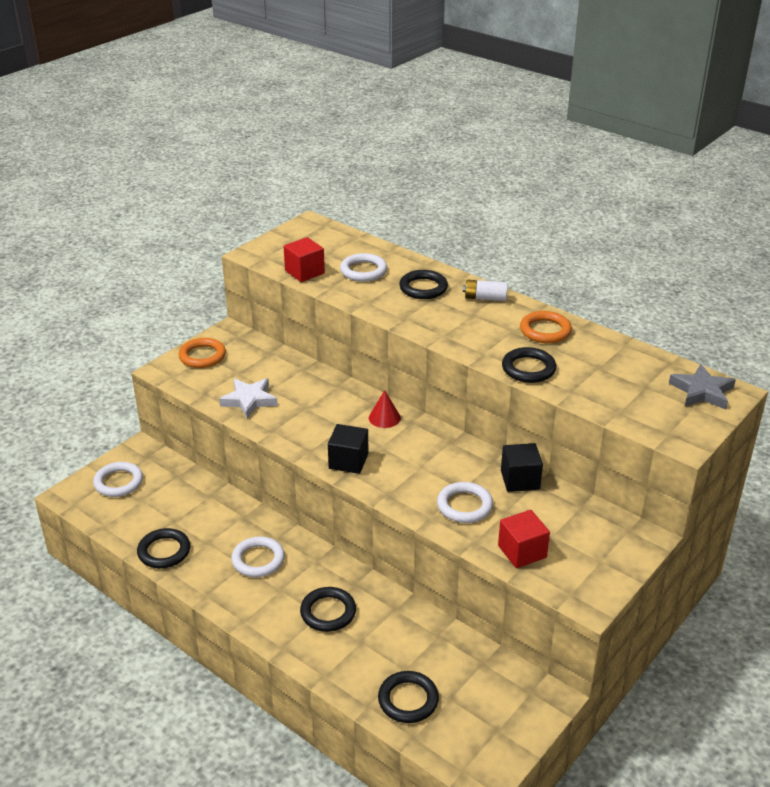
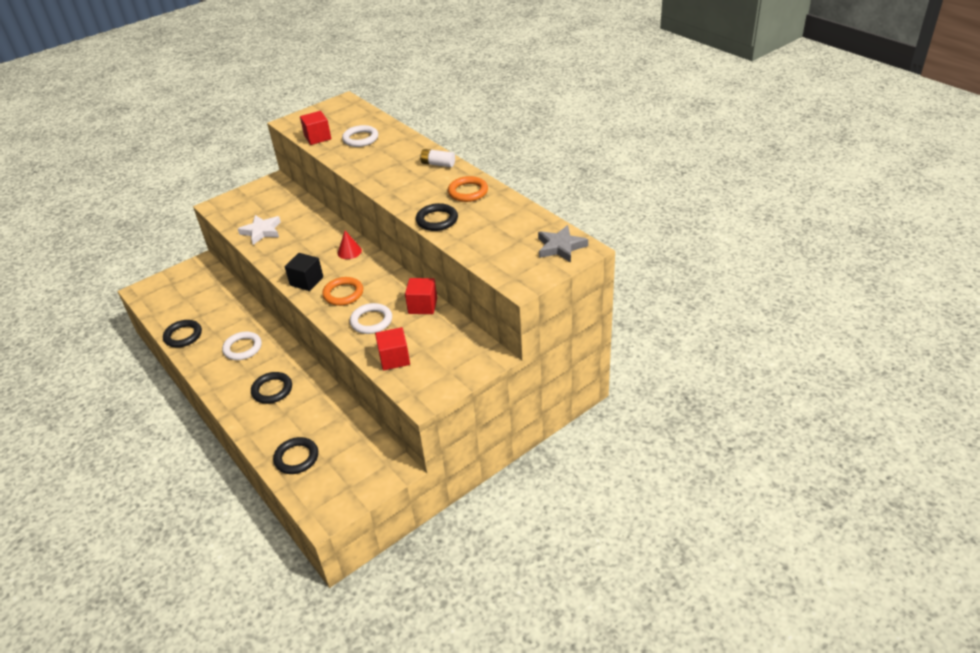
camera: 15 degrees right, 5 degrees up
white ring [93,462,143,497] -> none
orange ring [179,338,226,368] -> orange ring moved to [322,277,363,306]
black ring [399,270,448,299] -> none
black cube [501,443,543,492] -> red cube [405,278,437,314]

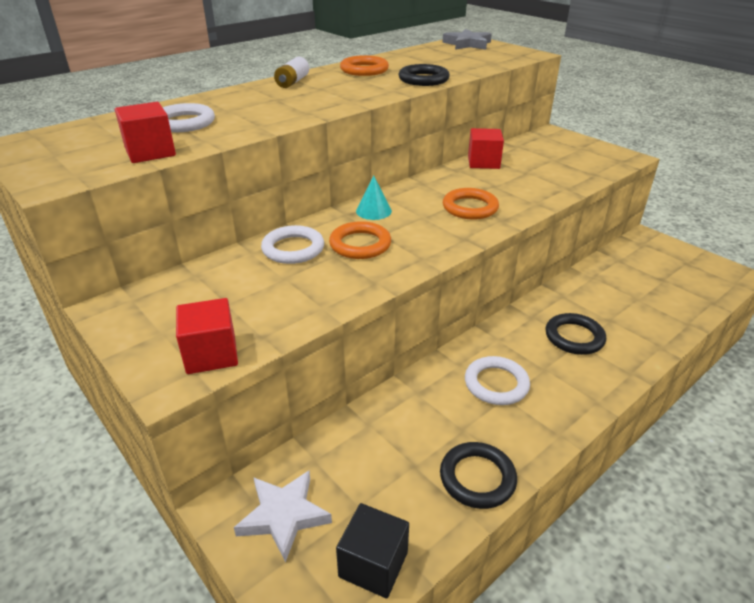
camera: 95 degrees left, 5 degrees down
white star [238,215,281,245] -> white star moved to [234,471,332,562]
black ring [273,437,318,474] -> none
black cube [285,253,323,291] -> black cube moved to [336,503,409,598]
red cone [338,231,362,259] -> turquoise cone [356,175,392,220]
white ring [350,303,392,334] -> white ring moved to [261,225,324,264]
red cube [375,327,410,370] -> red cube moved to [176,298,238,374]
none -> orange ring [329,221,391,259]

